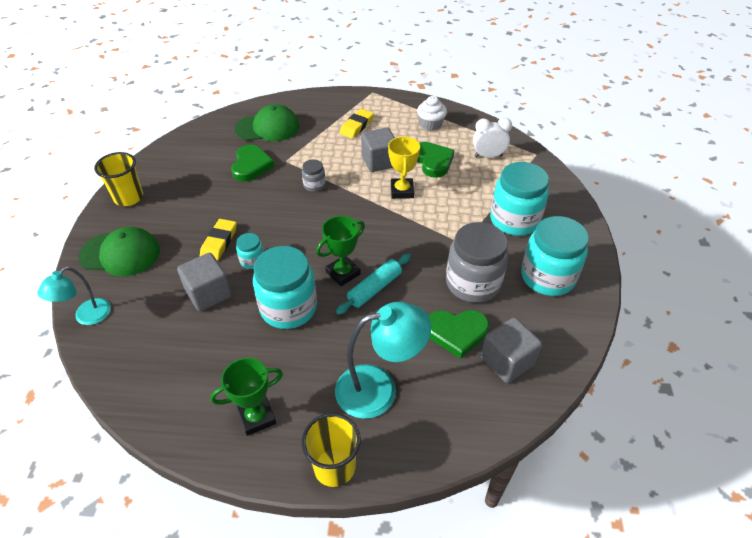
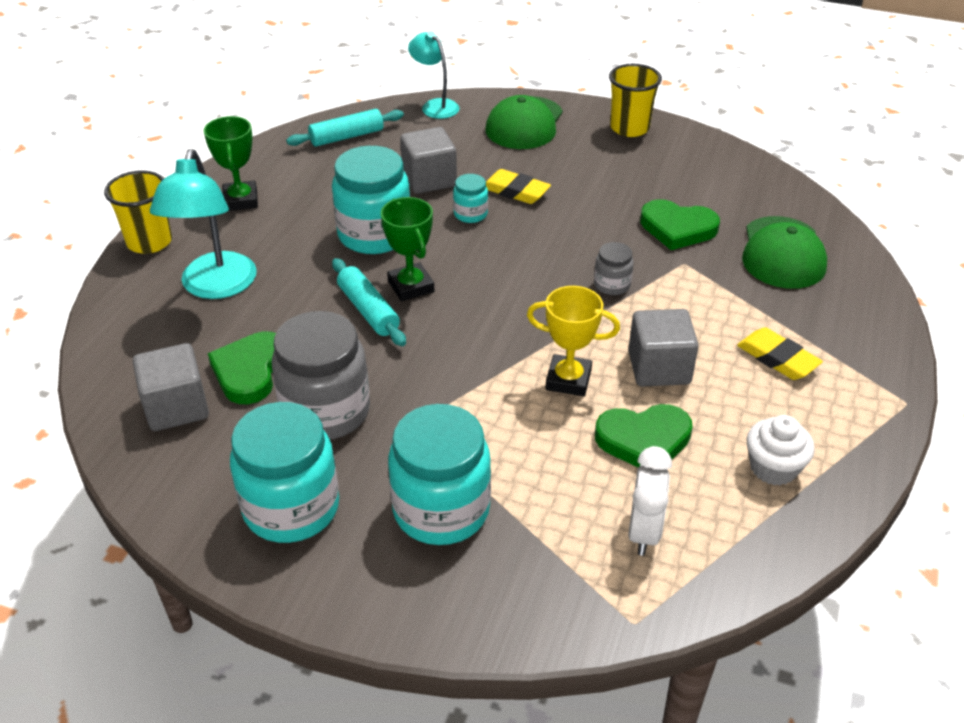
camera: 105 degrees right, 5 degrees down
none -> turquoise rolling pin [286,109,404,147]

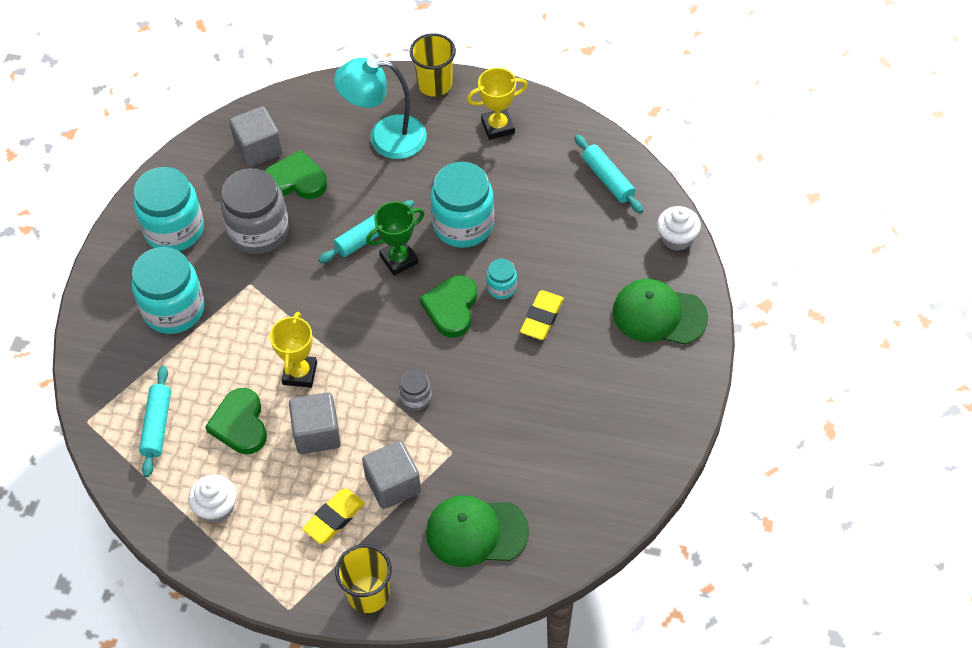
camera: 85 degrees right, 15 degrees up
green trophy [203,116,258,211] -> yellow trophy [467,68,528,140]
grey cube [400,127,457,194] -> grey cube moved to [362,441,421,509]
turquoise lamp [408,31,459,119] -> white cupcake [657,206,701,251]
yellow cup [609,64,662,137] -> yellow cup moved to [335,544,392,613]
white clock [628,446,672,556] -> turquoise rolling pin [139,366,171,477]
green heart [640,199,720,250] -> green heart moved to [420,275,477,338]

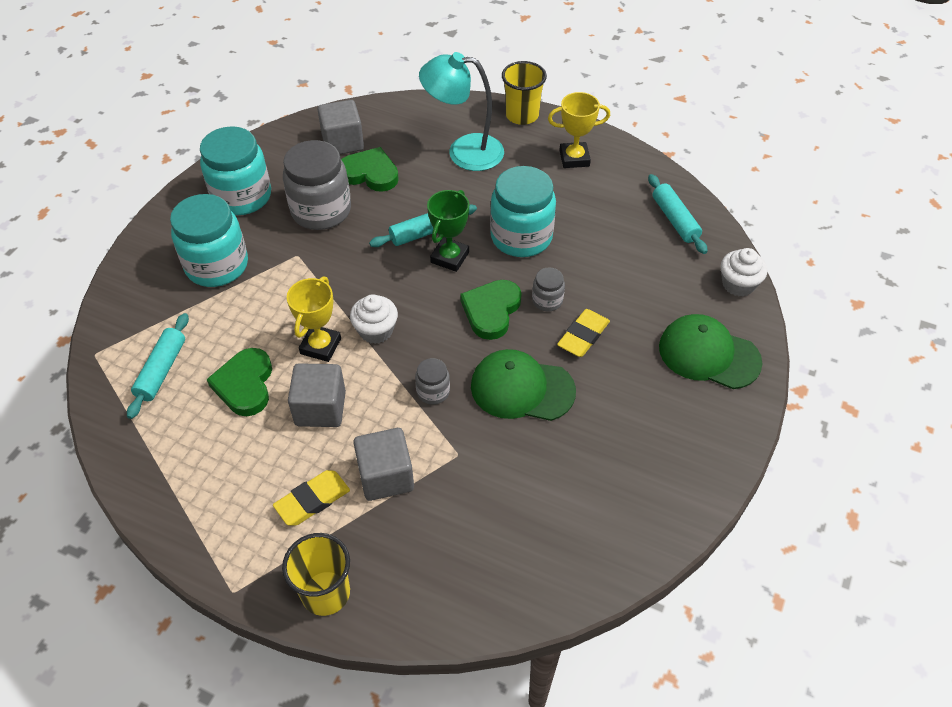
camera: 10 degrees right, 5 degrees down
white cupcake [188,475,237,523] -> white cupcake moved to [350,294,398,344]
green trophy [366,202,425,276] -> green trophy turned 45 degrees counterclockwise [427,190,469,272]
green cap [426,495,529,567] -> green cap moved to [471,349,576,421]
turquoise jar [486,259,517,299] -> grey jar [532,267,565,311]

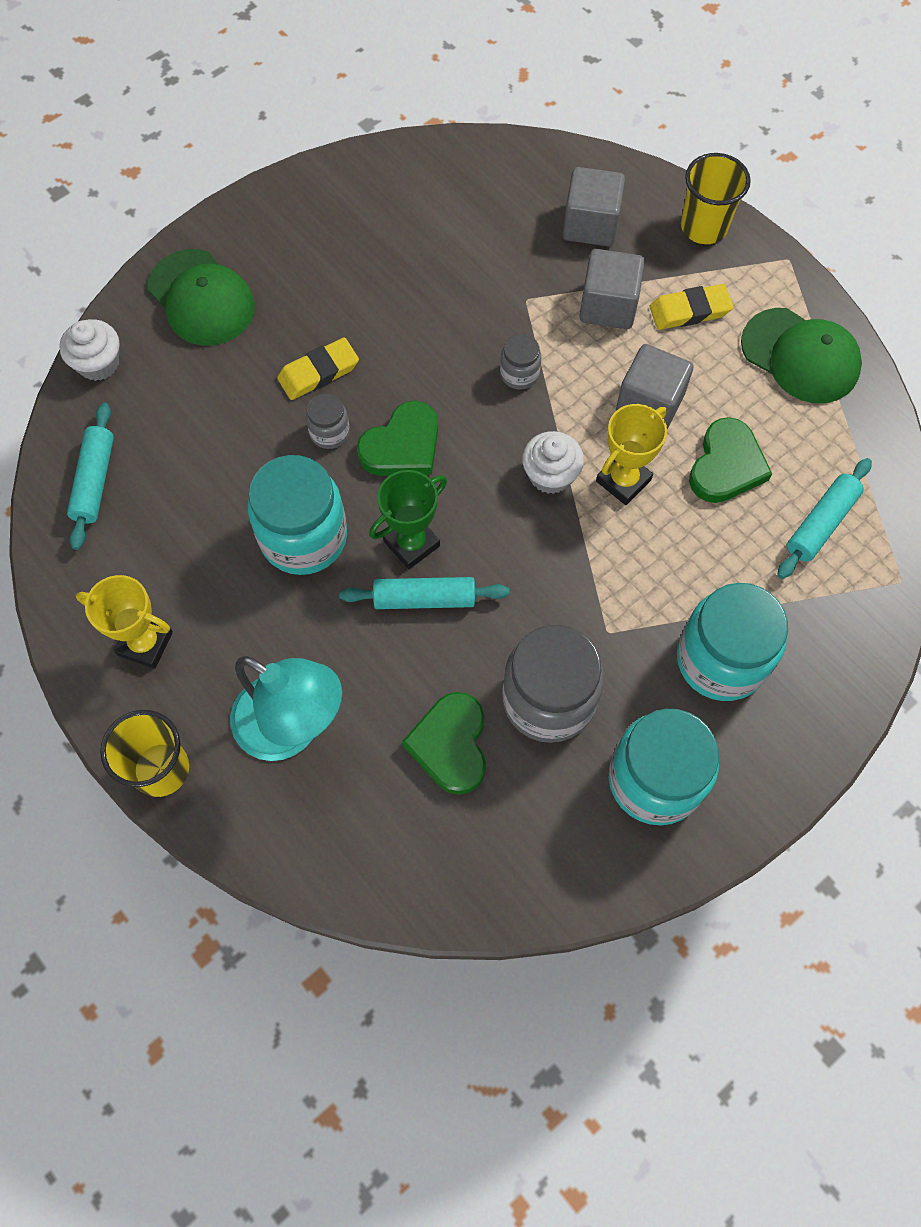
camera: 155 degrees left, 15 degrees up
grey cube [317,100,364,154] -> grey cube moved to [563,167,625,246]
green heart [341,147,399,192] -> green heart turned 45 degrees clockwise [402,692,486,795]
green cap [471,349,576,421] -> green cap moved to [741,308,862,403]

